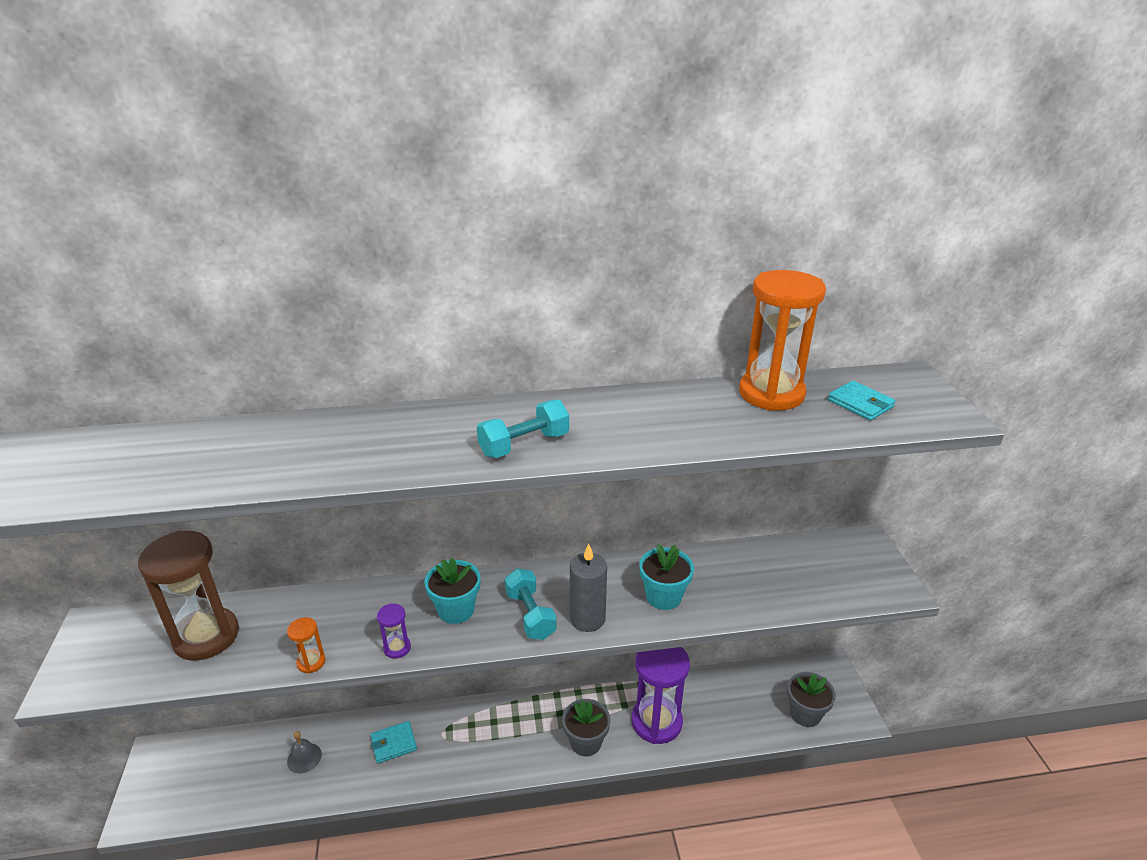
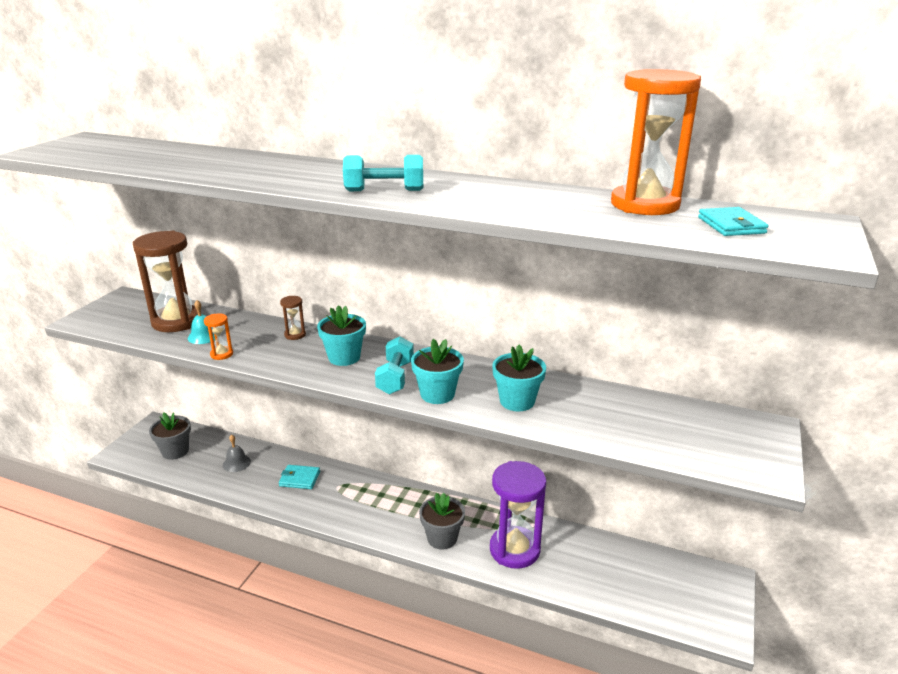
camera: 30 degrees right, 5 degrees down
purple hourglass [377,604,411,659] -> none
grey candle [570,544,607,632] -> turquoise flower pot [411,339,464,404]
grey flower pot [787,672,836,727] -> grey flower pot moved to [149,412,191,460]
none -> turquoise bell [188,300,215,344]
none -> brown hourglass [280,296,306,340]

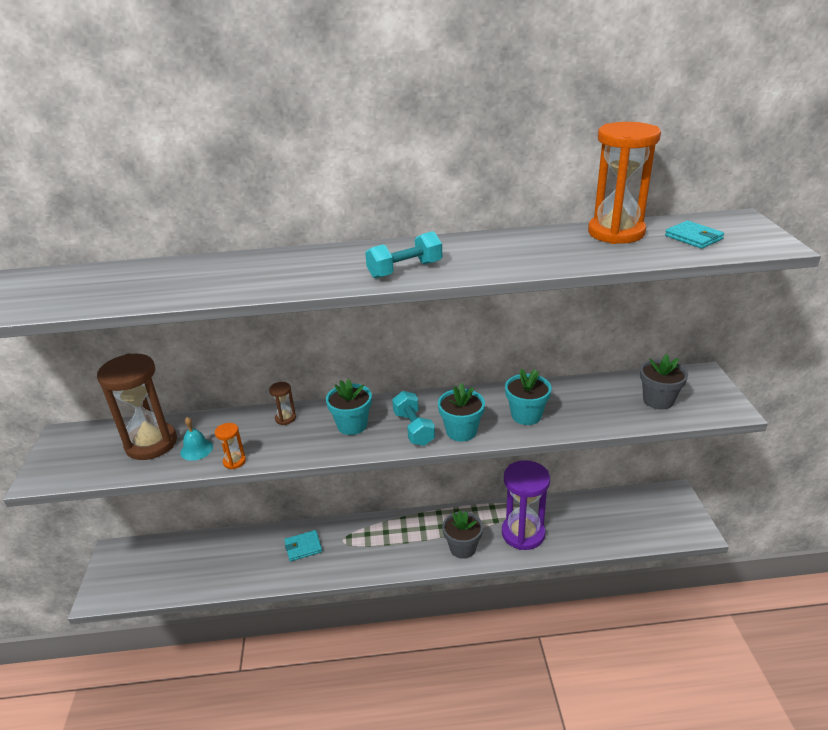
camera: 25 degrees left, 5 degrees up
grey flower pot [149,412,191,460] -> grey flower pot moved to [640,354,688,410]
grey bell [223,434,251,472] -> none

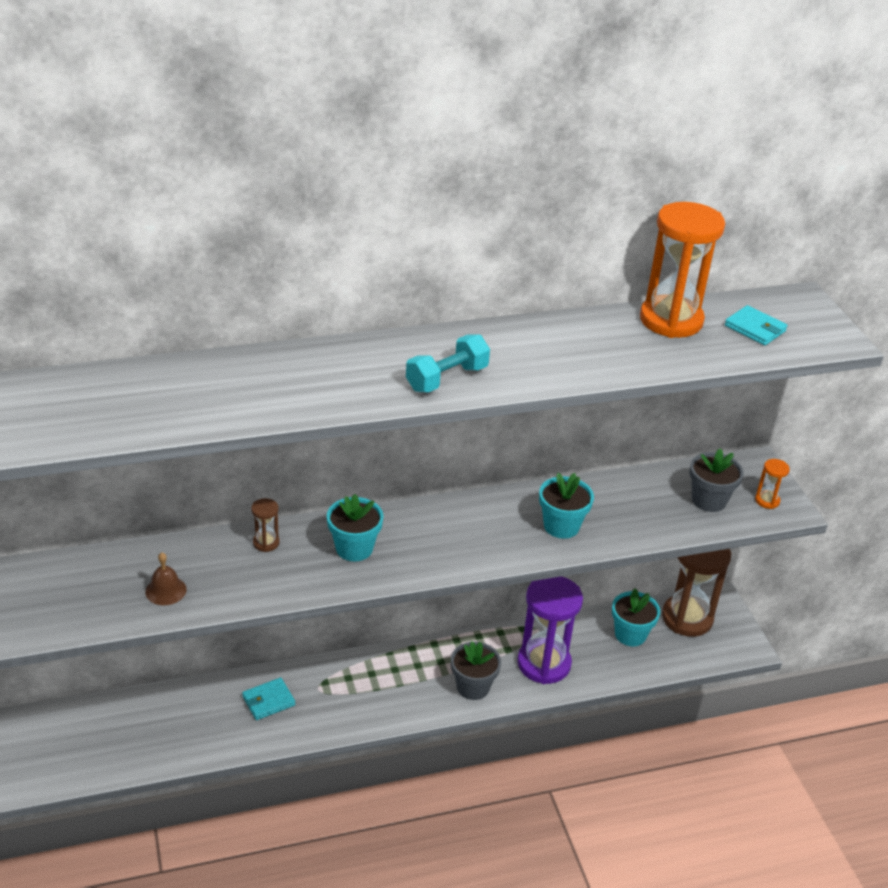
camera: 15 degrees left, 5 degrees up
brown hourglass [97,353,177,460] -> brown hourglass moved to [662,549,731,637]
turquoise bell [180,417,213,461] -> brown bell [145,552,187,605]
orange hourglass [215,423,246,469] -> orange hourglass moved to [755,459,790,509]
turquoise dumbbell [392,391,435,446] -> none
turquoise flower pot [438,383,485,442] -> turquoise flower pot moved to [612,588,660,646]

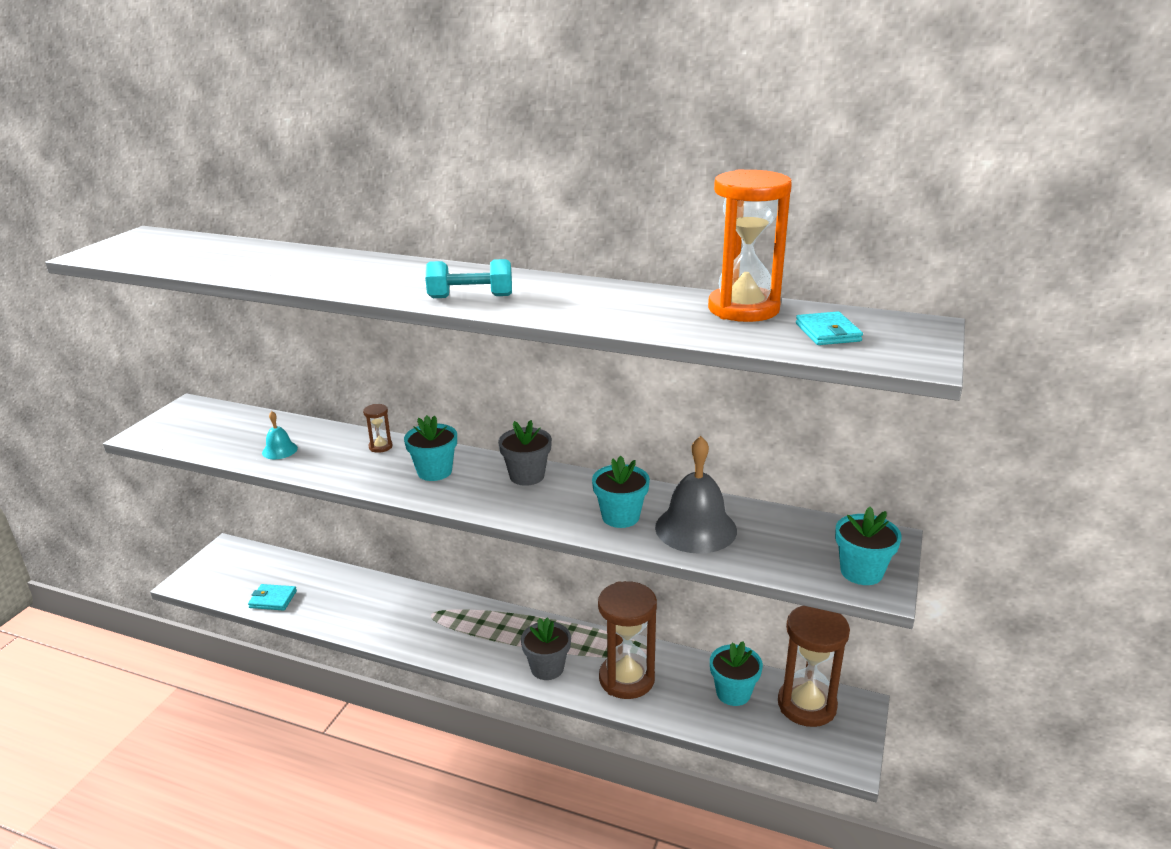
camera: 40 degrees right, 10 degrees down
brown bell [145,552,187,605] -> turquoise bell [262,411,298,459]
turquoise wallet [242,678,295,720] -> turquoise wallet moved to [248,584,297,611]
purple hourglass [517,576,583,684] -> brown hourglass [598,581,657,699]
grey flower pot [690,448,744,512] -> grey flower pot moved to [498,420,552,486]
orange hourglass [755,459,790,509] -> turquoise flower pot [835,507,902,585]
none -> grey bell [655,436,737,554]

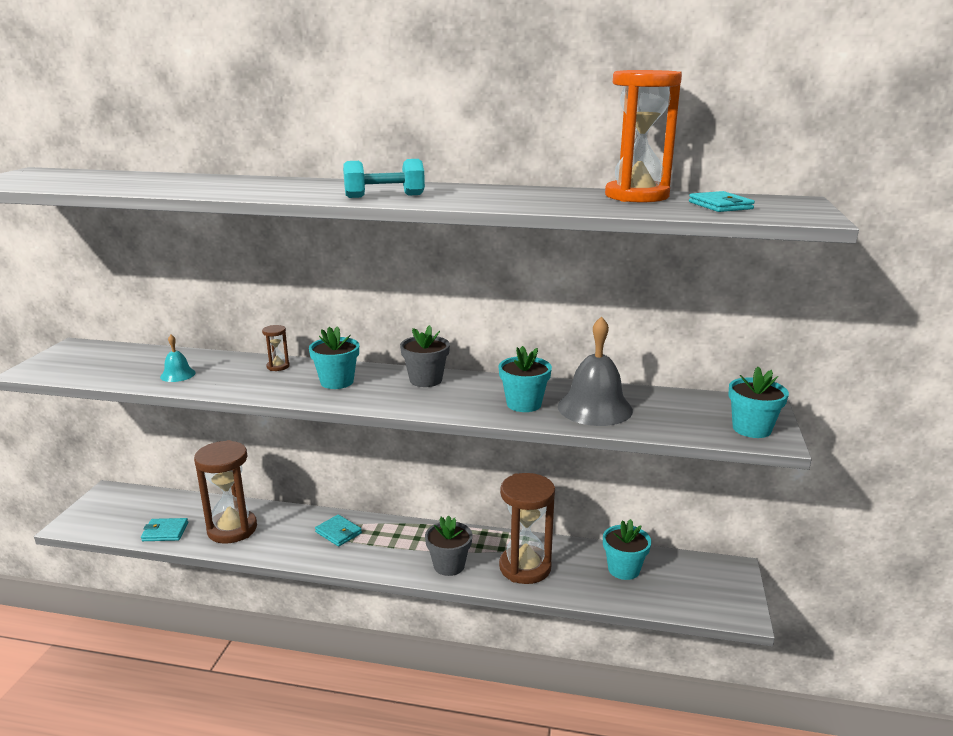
camera: 10 degrees left, 5 degrees down
brown hourglass [778,606,850,727] -> brown hourglass moved to [194,440,257,544]
none -> turquoise wallet [315,515,362,547]

